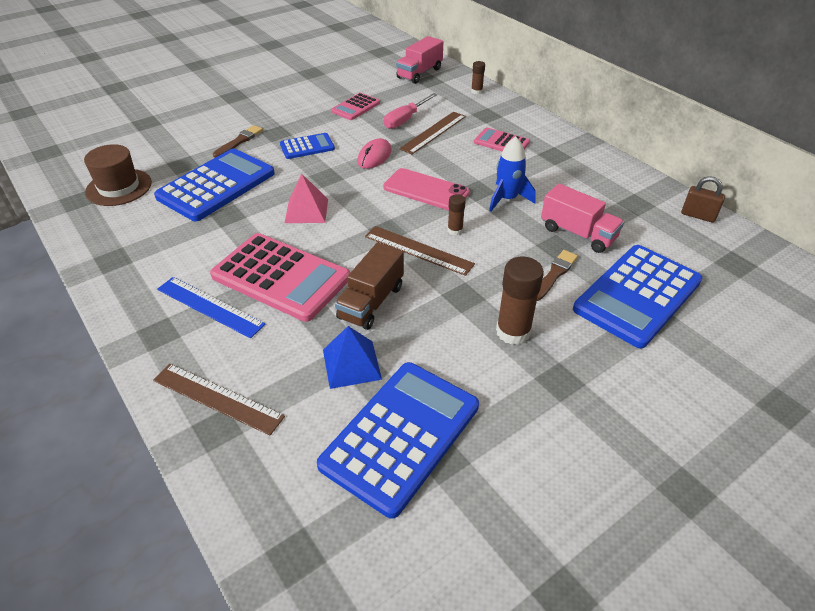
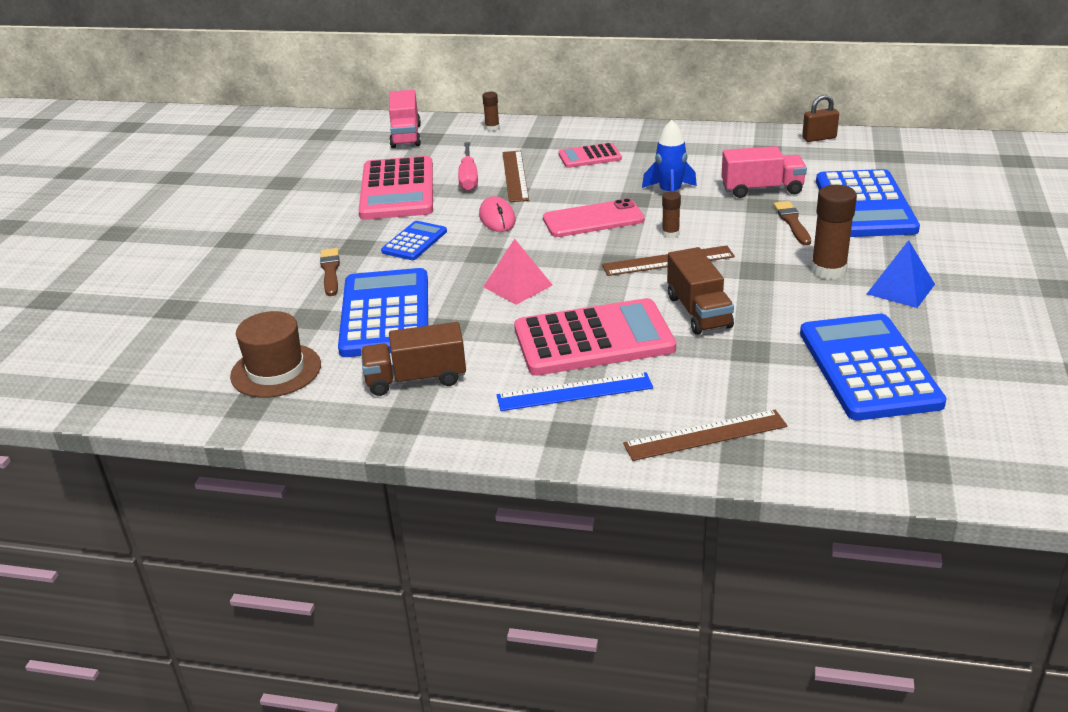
camera: 40 degrees left, 10 degrees down
blue pyramid [323,326,382,389] -> blue pyramid moved to [867,240,935,308]
pink calculator [331,93,380,120] -> pink calculator [358,156,433,220], size x1.95
none -> brown truck [361,322,466,396]

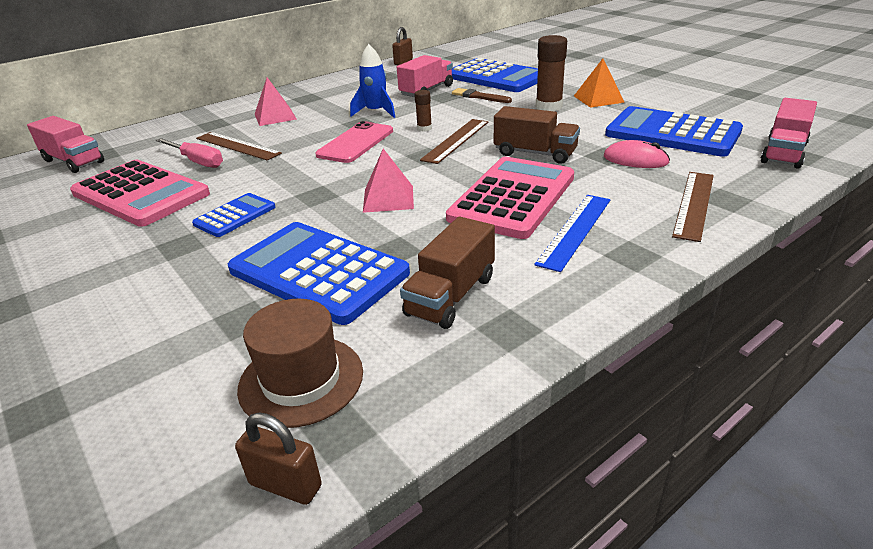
camera: 50 degrees left, 0 degrees up
brown brush [320,248,340,296] -> none
blue calculator [381,221,447,260] -> blue calculator turned 60 degrees clockwise [192,193,275,237]
pink mouse [479,196,516,232] -> pink mouse moved to [604,140,670,168]
brown glue stick [482,92,499,131] -> none
pink calculator [558,143,622,168] -> pink pyramid [255,77,296,126]
blue pyramid [867,240,935,308] -> orange pyramid [574,59,625,108]
none -> brown padlock [235,412,322,505]
none -> pink truck [761,98,817,169]

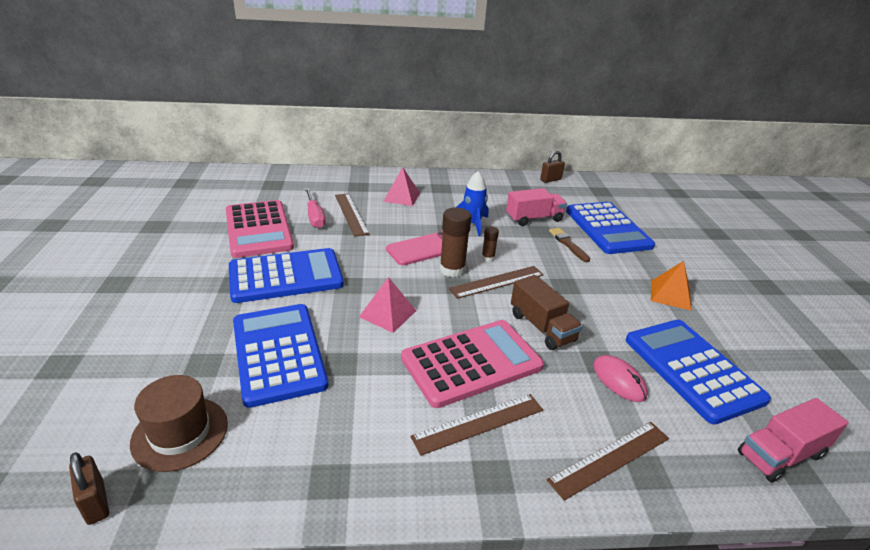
camera: 30 degrees right, 0 degrees up
pink truck [27,116,104,173] -> none
blue calculator [192,193,275,237] -> blue calculator [229,248,344,303], size x1.95
brown truck [400,217,495,329] -> none
blue ruler [534,195,611,272] -> brown ruler [411,394,543,456]
brown glue stick [536,35,567,111] -> brown glue stick moved to [439,207,471,277]

